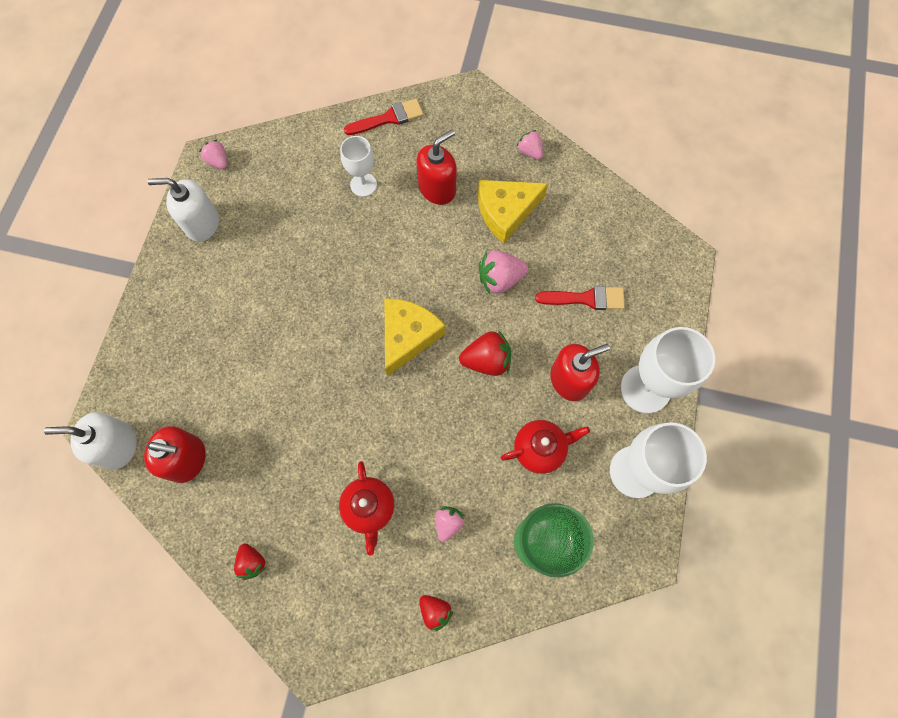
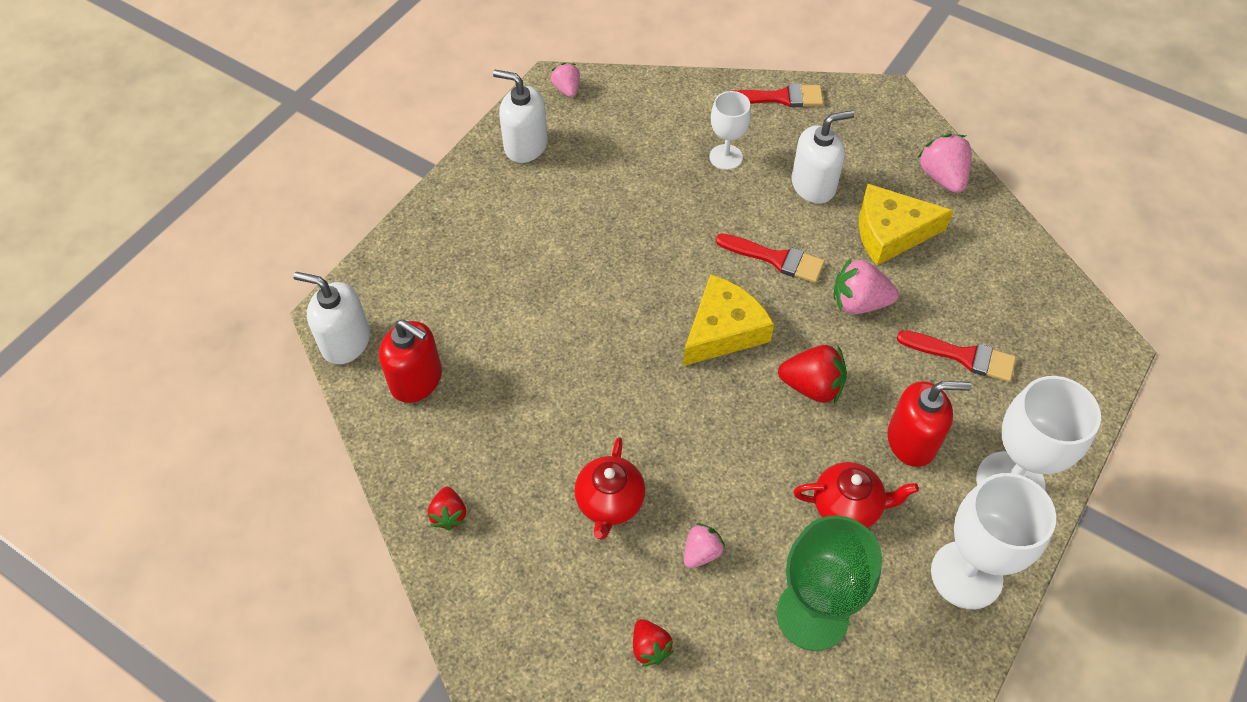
camera: 20 degrees right, 15 degrees down
red soap dispenser [417,129,457,205] -> white soap dispenser [792,110,854,204]
pink strawberry [516,130,543,160] -> pink strawberry [917,134,972,193], size x1.61
none -> red brush [716,233,825,283]

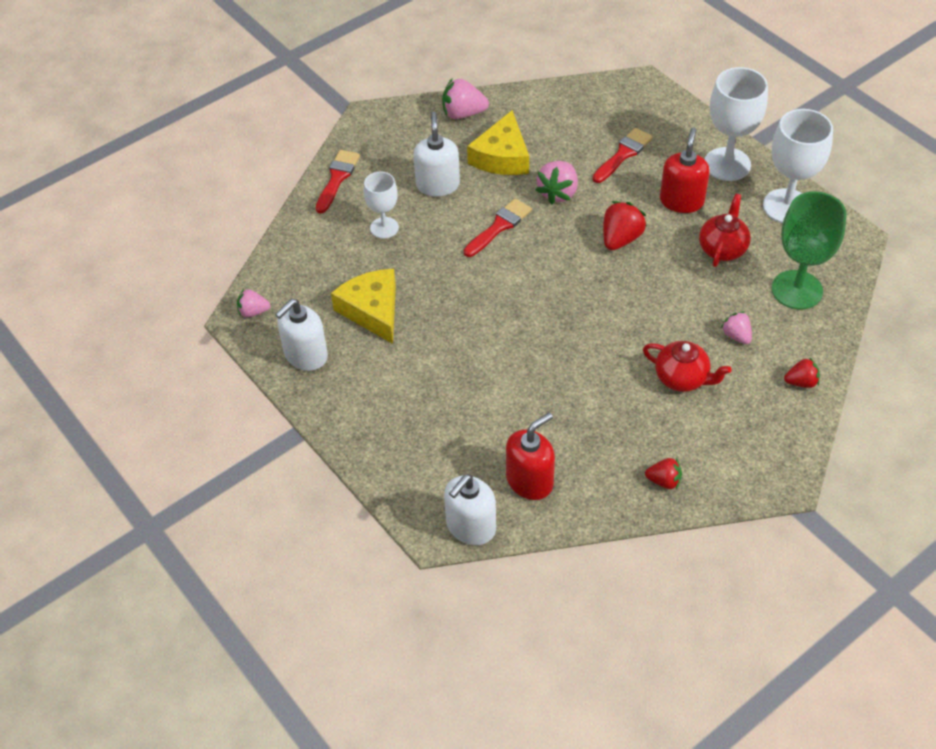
camera: 70 degrees left, 5 degrees down
yellow cheese [683,274,774,366] -> yellow cheese moved to [331,269,396,344]

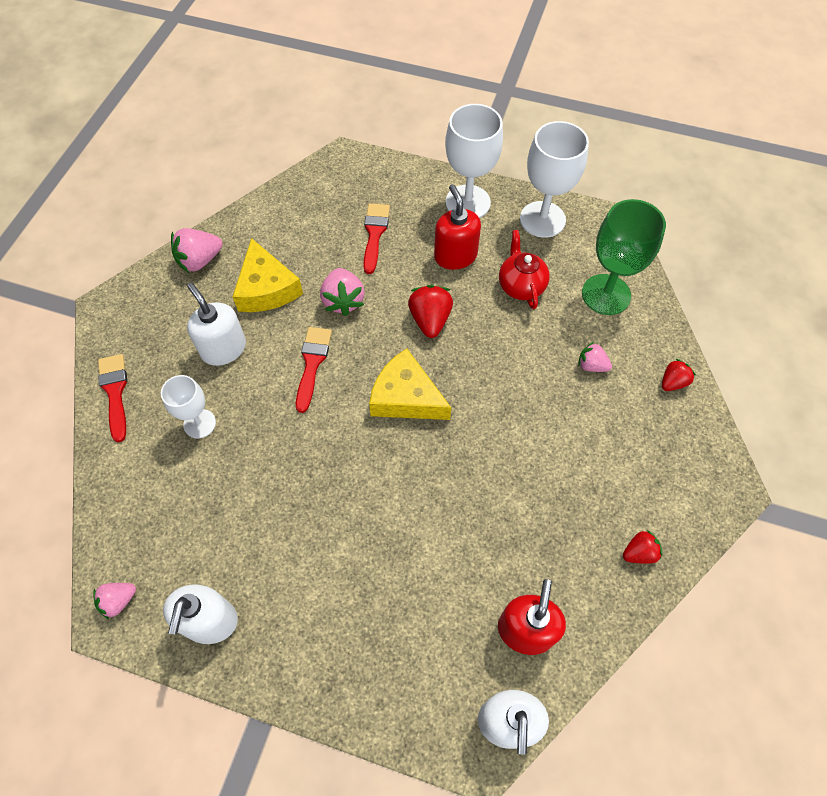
camera: 35 degrees left, 10 degrees up
yellow cheese [331,269,396,344] -> yellow cheese moved to [369,349,451,420]
red teapot [643,341,731,392] -> none

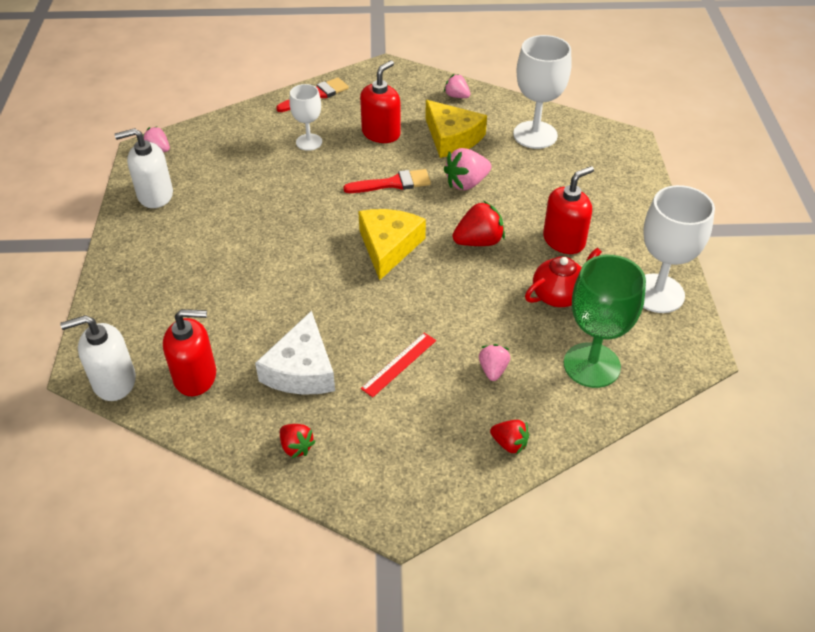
camera: 70 degrees right, 15 degrees down
pink strawberry [171,228,222,273] -> pink strawberry [444,74,470,98], size x0.62
white soap dispenser [187,283,246,366] -> red soap dispenser [360,60,401,143]
yellow cheese [233,238,303,312] -> yellow cheese turned 90 degrees counterclockwise [425,100,487,158]
red brush [363,203,390,274] -> none
white goblet [445,104,503,218] -> white goblet moved to [513,35,571,149]
none -> white cheese [255,311,335,395]
none -> red ruler [361,333,436,397]

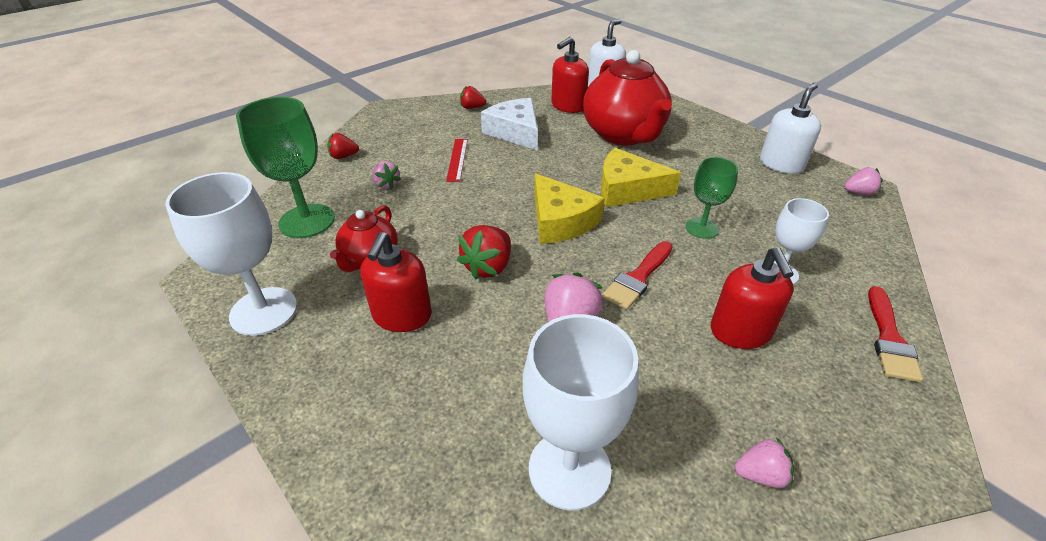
camera: 140 degrees right, 5 degrees down
yellow cheese [425,100,487,158] -> yellow cheese moved to [601,148,681,207]
none -> red teapot [583,50,672,145]
none -> green goblet [686,157,738,239]

